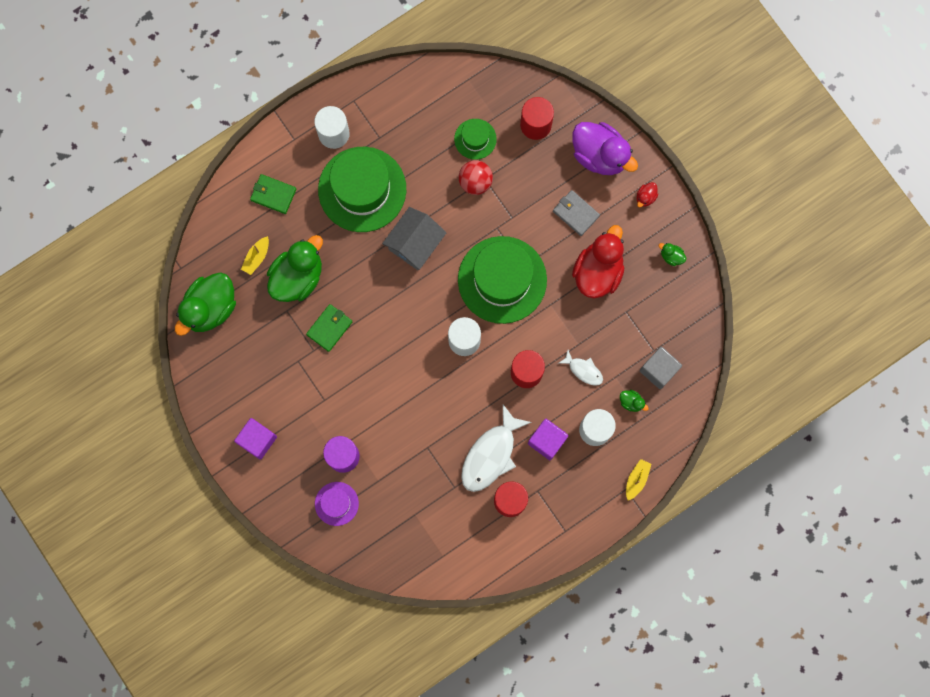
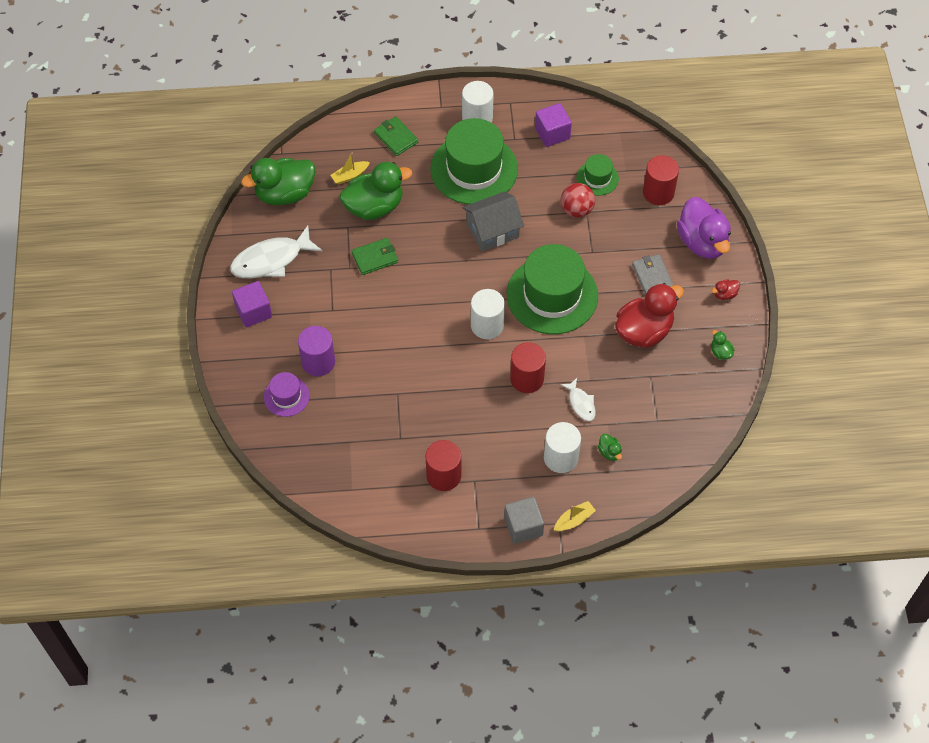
camera: 30 degrees right, 20 degrees down
white fish [461,405,532,492] -> white fish moved to [230,226,322,278]
purple cube [528,419,568,460] -> purple cube moved to [535,103,572,147]
grey cube [640,347,682,389] -> grey cube moved to [504,497,544,544]

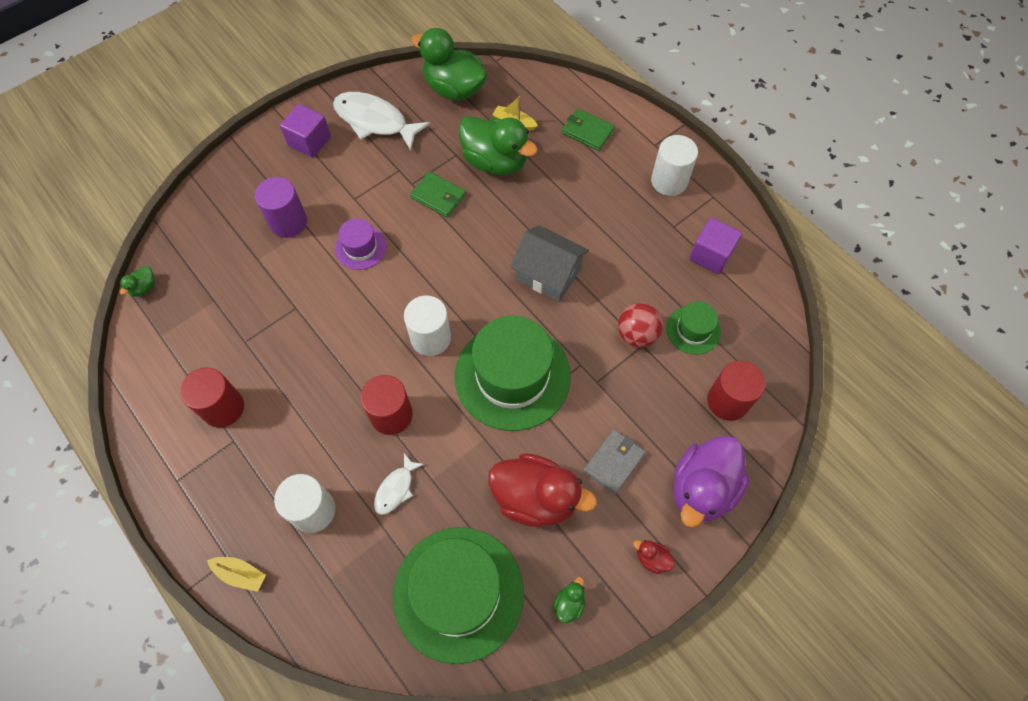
camera: 55 degrees right, 5 degrees up
purple hat [264,372,310,417] -> purple hat moved to [335,218,387,270]
green wallet [374,116,418,156] -> green wallet turned 75 degrees counterclockwise [562,108,615,151]
green hat [430,118,518,204] -> green hat moved to [393,527,524,664]
grey cube [504,497,544,544] -> none
green duck [598,434,622,461] -> green duck moved to [120,266,155,297]

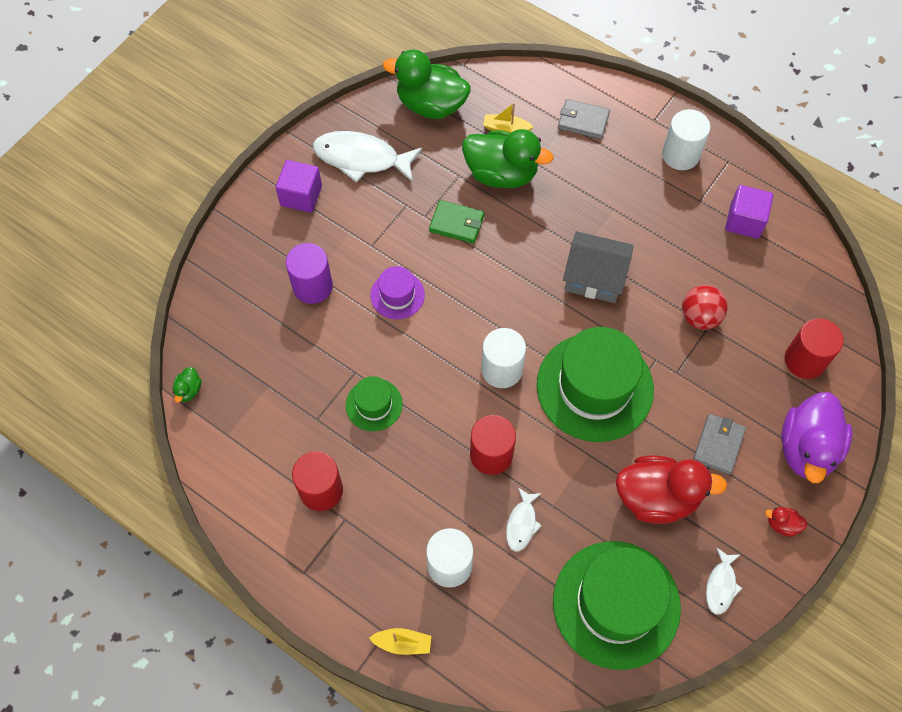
camera: 15 degrees left, 0 degrees up
green duck [553,577,585,623] -> white fish [706,547,742,615]
green wallet [562,108,615,151] -> grey wallet [558,99,610,139]
green hat [666,301,721,355] -> green hat moved to [346,376,403,431]

